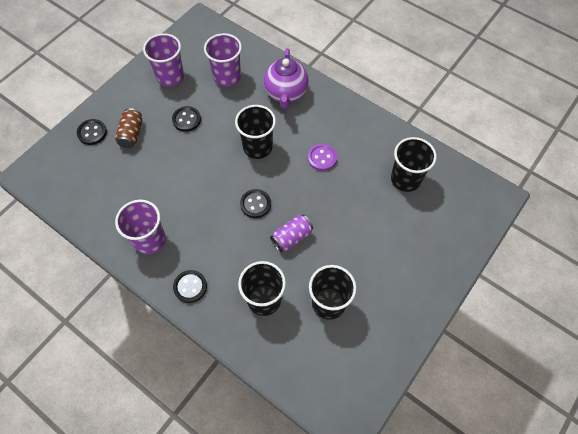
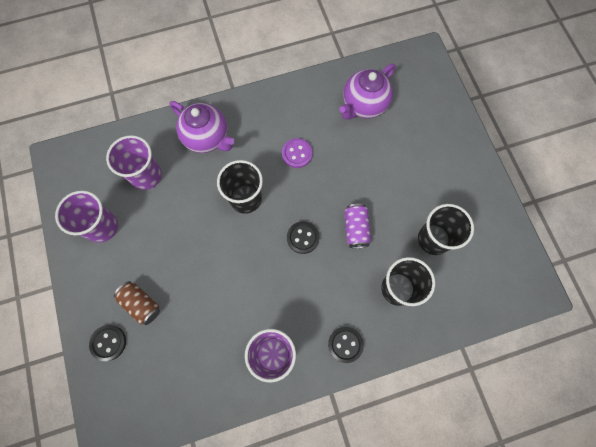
camera: 55 degrees left, 10 degrees up
black button [172,106,201,132] -> none
black cup [391,137,437,192] -> purple teapot [339,64,395,120]

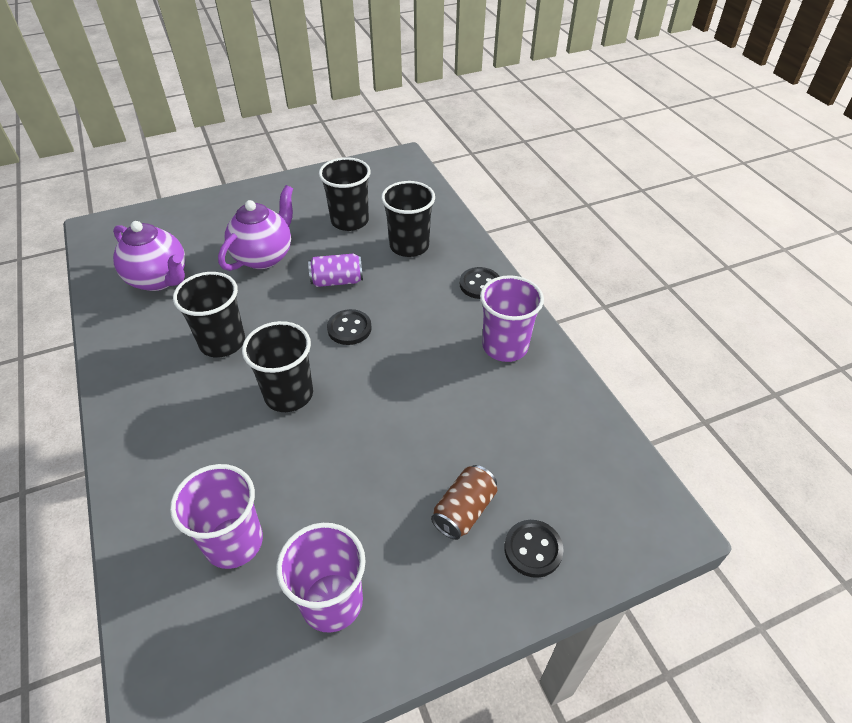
camera: 95 degrees left, 25 degrees down
purple teapot [170,101,235,153] -> purple teapot moved to [218,185,293,271]
purple button [282,138,313,168] -> black cup [173,272,245,358]

